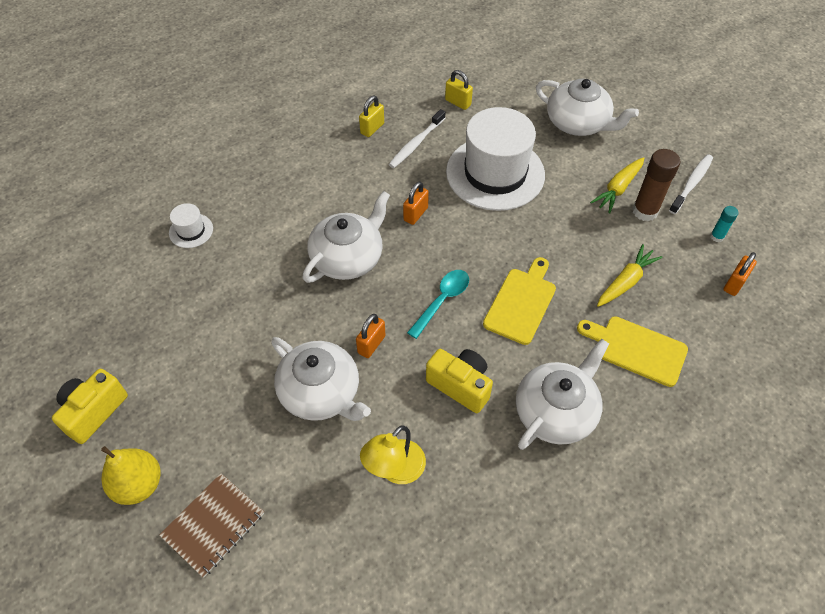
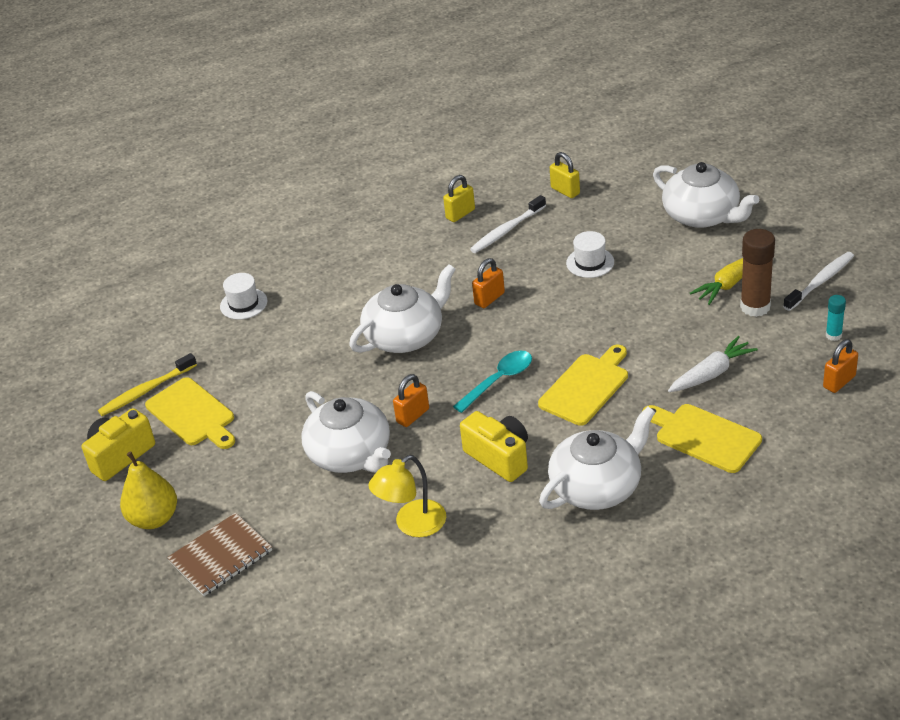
camera: 15 degrees right, 15 degrees down
white hat [446,107,545,211] -> white hat [566,231,614,278], size x0.42
yellow carrot [597,244,663,307] -> white carrot [668,336,758,392]
none -> yellow toothbrush [98,353,197,416]
none -> yellow cutting board [145,377,235,449]

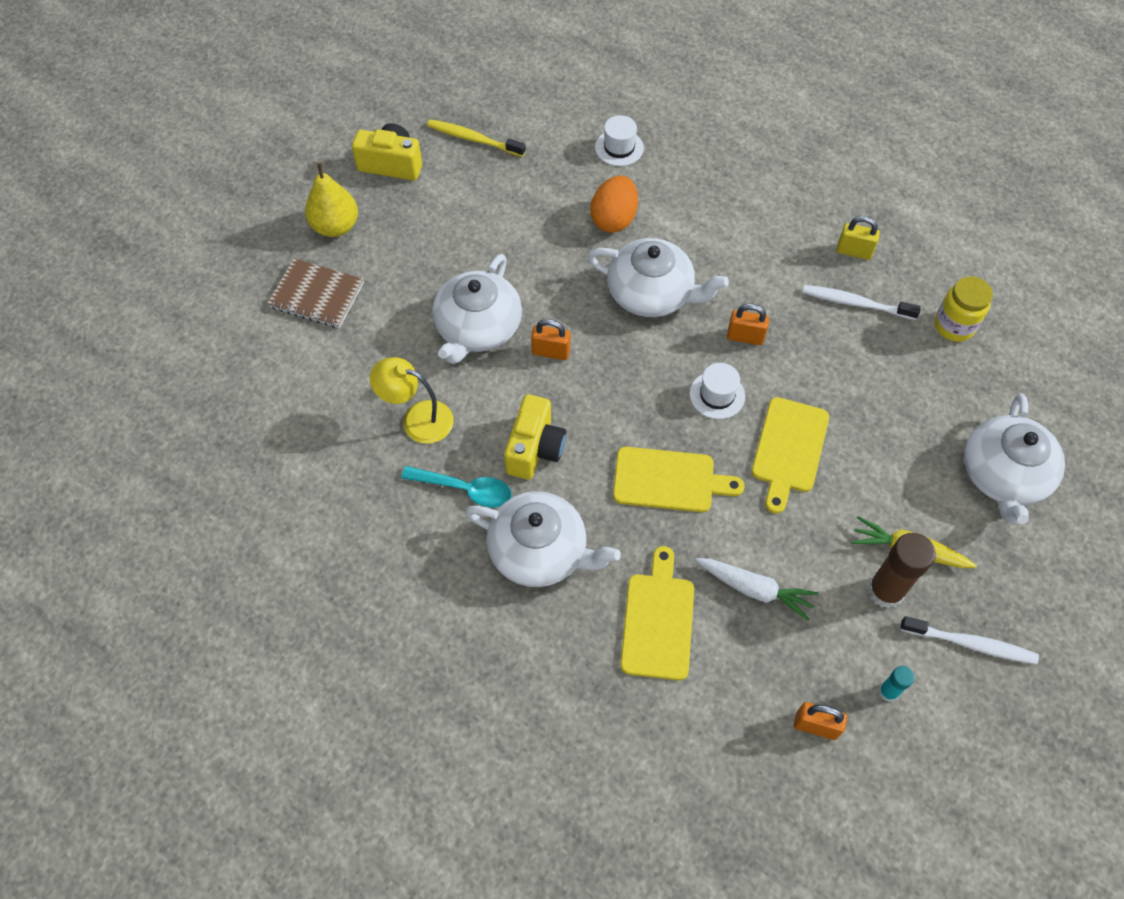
camera: 55 degrees right, 20 degrees up
yellow cutting board [145,377,235,449] -> yellow cutting board moved to [751,397,829,514]
turquoise spoon [453,351,532,413] -> turquoise spoon moved to [401,466,512,508]
yellow padlock [550,152,580,198] -> yellow jar [935,276,993,342]
white hat [566,231,614,278] -> white hat moved to [689,363,745,419]
none -> orange egg [590,176,638,233]

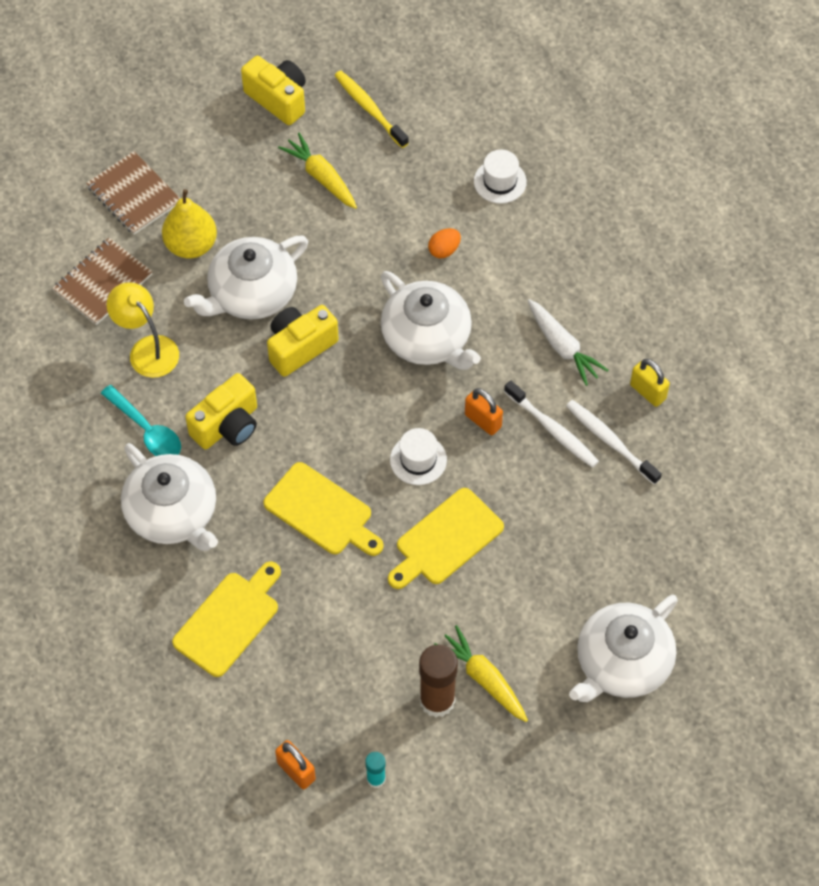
camera: 30 degrees right, 0 degrees up
yellow pear [305,163,358,237] -> yellow pear moved to [162,189,217,259]
orange padlock [531,319,570,360] -> yellow camera [267,305,339,377]
orange egg [590,176,638,233] -> orange egg [428,228,461,259], size x0.55
white carrot [695,558,818,621] -> white carrot moved to [528,299,608,386]
white toothbrush [900,616,1039,664] -> white toothbrush moved to [504,380,599,468]
yellow jar [935,276,993,342] -> none
none -> brown notebook [52,238,153,325]
none -> yellow carrot [278,133,357,209]

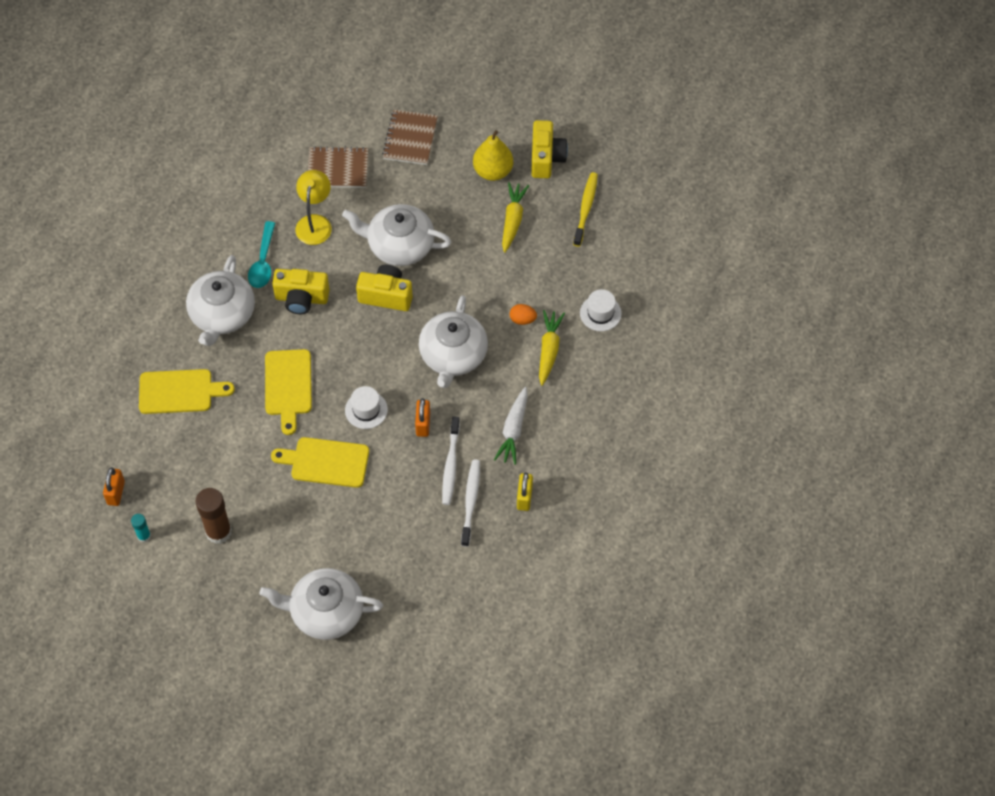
camera: 50 degrees right, 0 degrees up
yellow pear [162,189,217,259] -> yellow pear moved to [473,130,513,181]
yellow carrot [434,625,528,722] -> yellow carrot moved to [539,310,565,386]

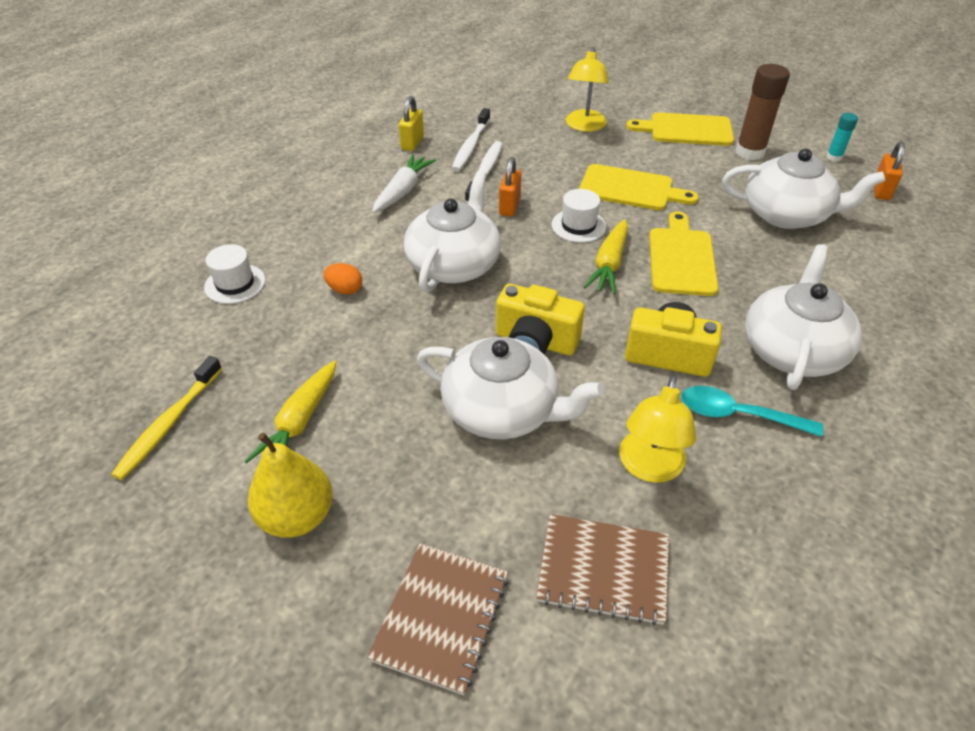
camera: 170 degrees left, 15 degrees down
yellow cutting board [139,369,235,414] -> yellow cutting board moved to [626,112,734,146]
turquoise spoon [248,221,275,288] -> turquoise spoon turned 90 degrees counterclockwise [681,386,823,437]
white teapot [260,568,383,640] -> white teapot moved to [722,148,886,229]
yellow camera [531,120,568,178] -> none
yellow carrot [539,310,565,386] -> yellow carrot moved to [584,219,628,295]
none -> yellow lamp [566,47,609,132]

